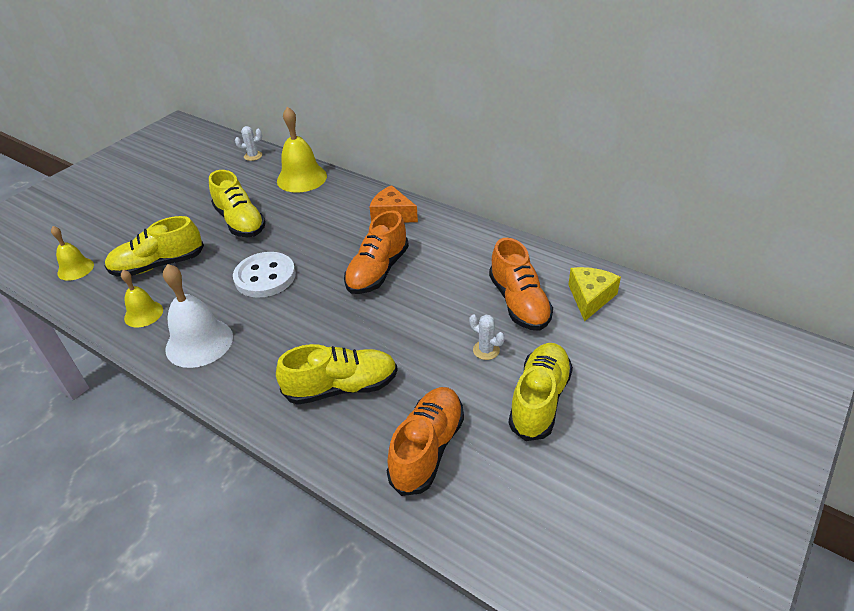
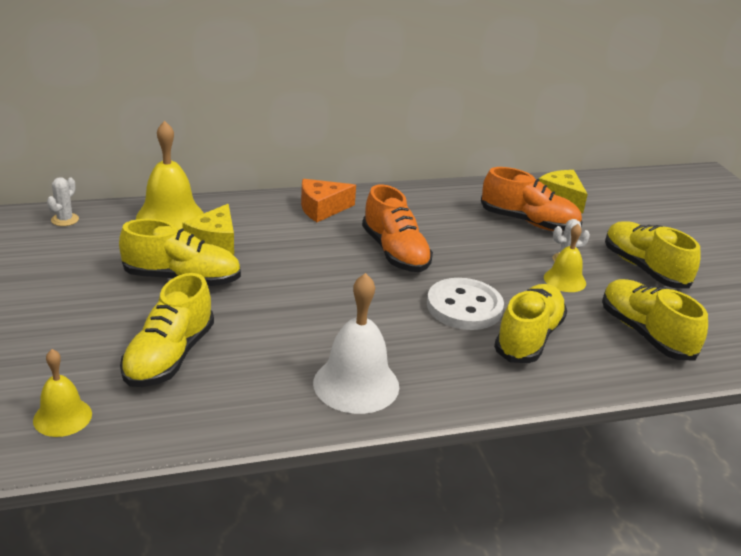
camera: 55 degrees left, 10 degrees down
yellow bell [121,270,163,327] -> yellow bell moved to [544,224,586,292]
white button [233,252,296,298] -> white button moved to [427,278,504,330]
orange shoe [387,387,464,496] -> yellow shoe [602,279,708,361]
none -> yellow cheese [182,204,234,255]

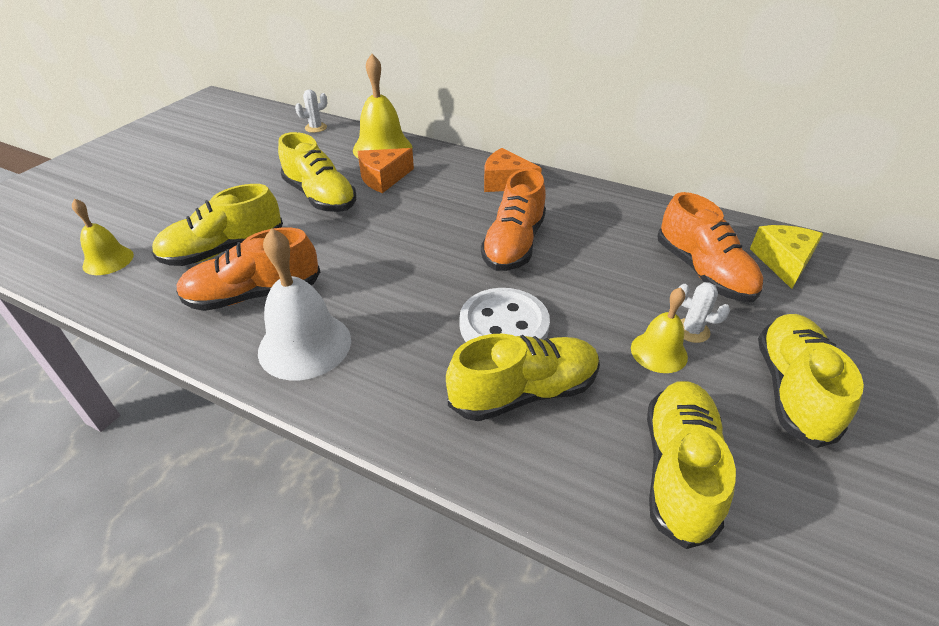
camera: 45 degrees right, 10 degrees up
yellow cheese [182,204,234,255] -> orange cheese [357,148,414,193]
none -> orange shoe [176,227,320,311]

